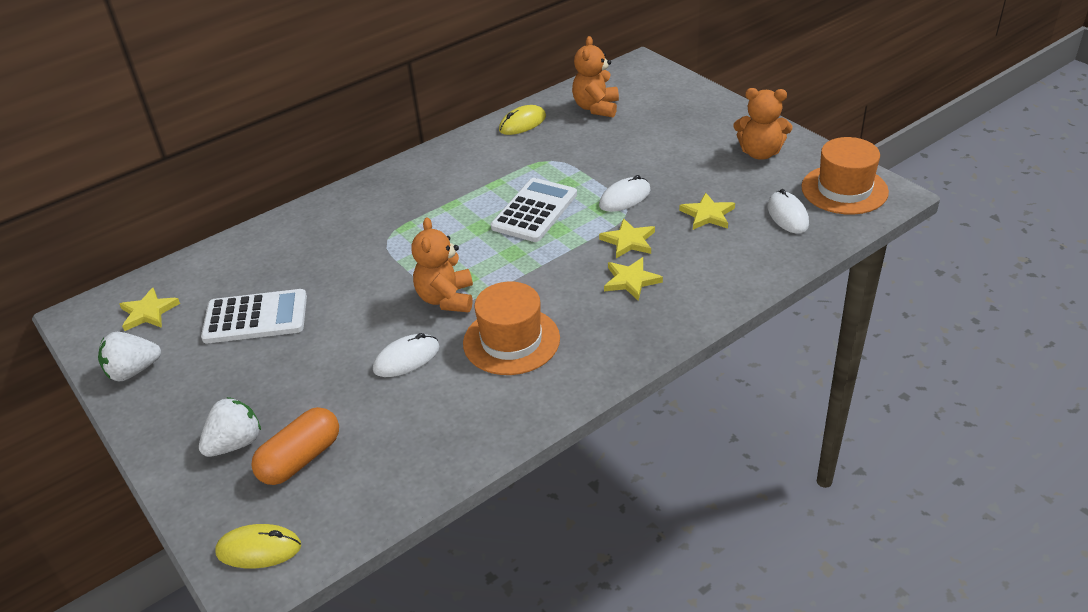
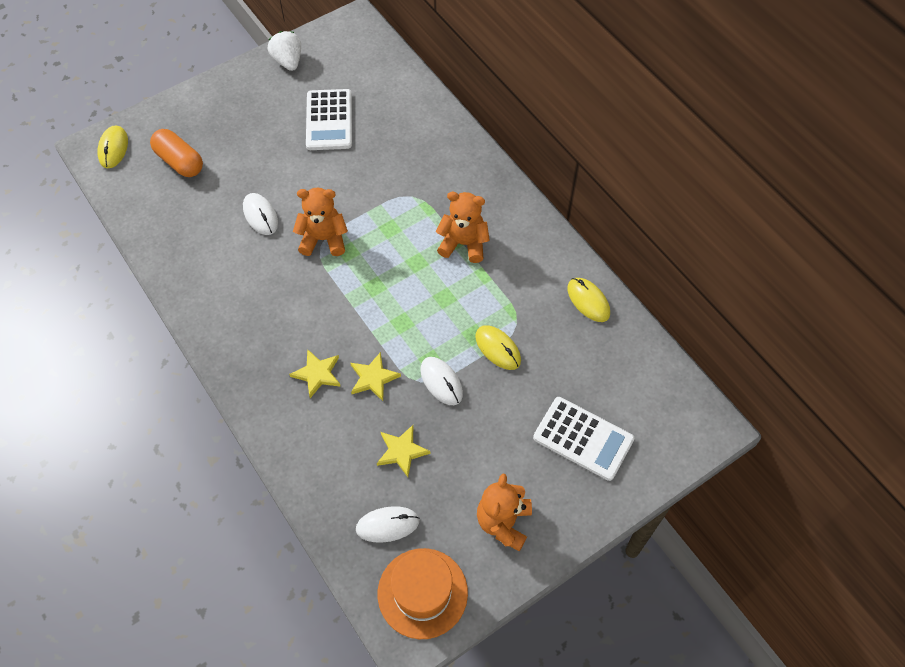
camera: 90 degrees right, 20 degrees up
yellow star [120,288,180,331] -> none
white strawberry [199,397,261,457] -> none
orange hat [463,282,560,375] -> none
white calculator [491,178,577,242] -> white calculator moved to [533,397,635,481]
orange teddy bear [572,36,619,117] -> orange teddy bear moved to [436,192,490,263]
none -> yellow mouse [475,325,521,370]

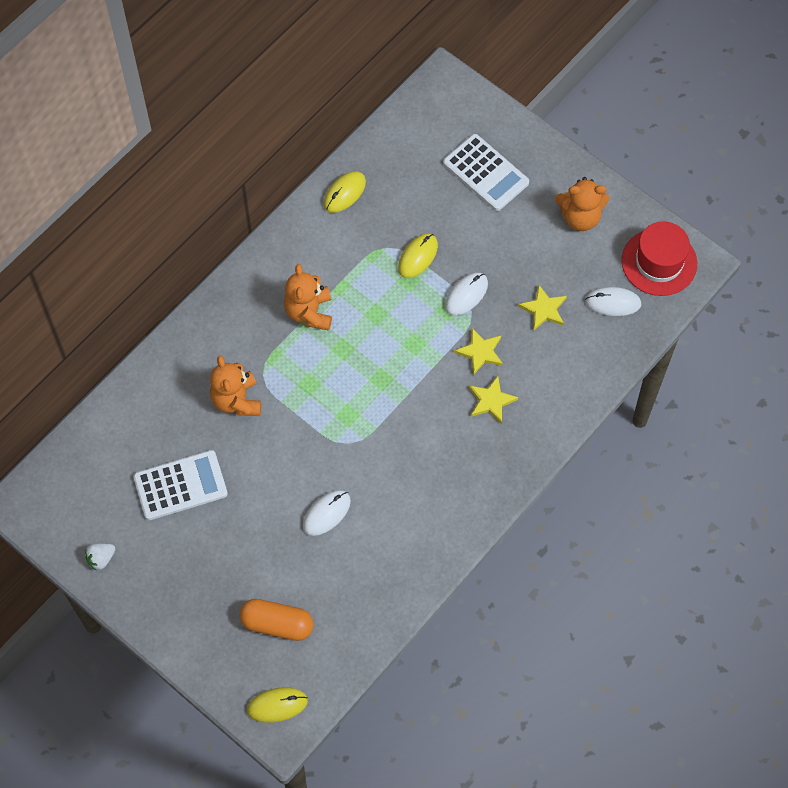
camera: 105 degrees left, 5 degrees up
orange capsule [150,129,203,177] -> orange capsule turned 75 degrees clockwise [239,599,314,641]
white strawberry [268,31,301,71] -> white strawberry [85,543,115,571], size x0.66
orange teddy bear [293,188,348,256] -> orange teddy bear moved to [210,356,261,415]
white mouse [356,506,420,543] -> white mouse turned 60 degrees counterclockwise [585,287,642,316]
orange hat [378,548,468,639] -> red hat [622,221,697,296]
white calculator [533,397,635,481] -> white calculator turned 120 degrees clockwise [443,134,529,211]

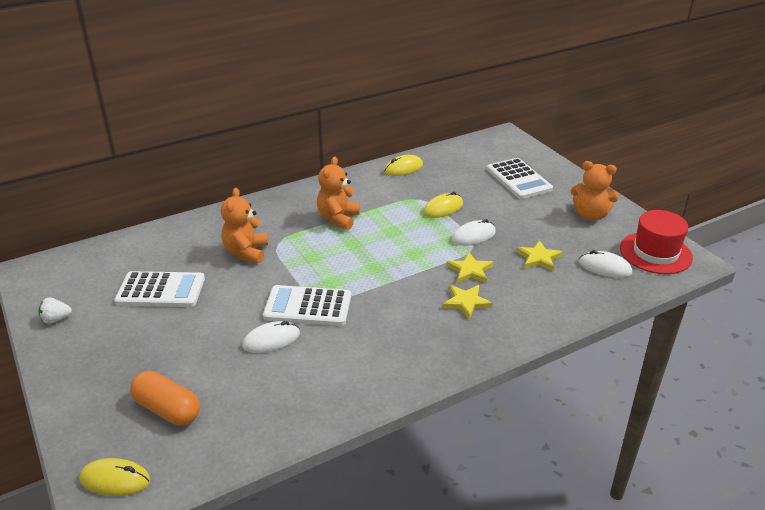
camera: 20 degrees right, 30 degrees down
none -> white calculator [263,285,351,326]

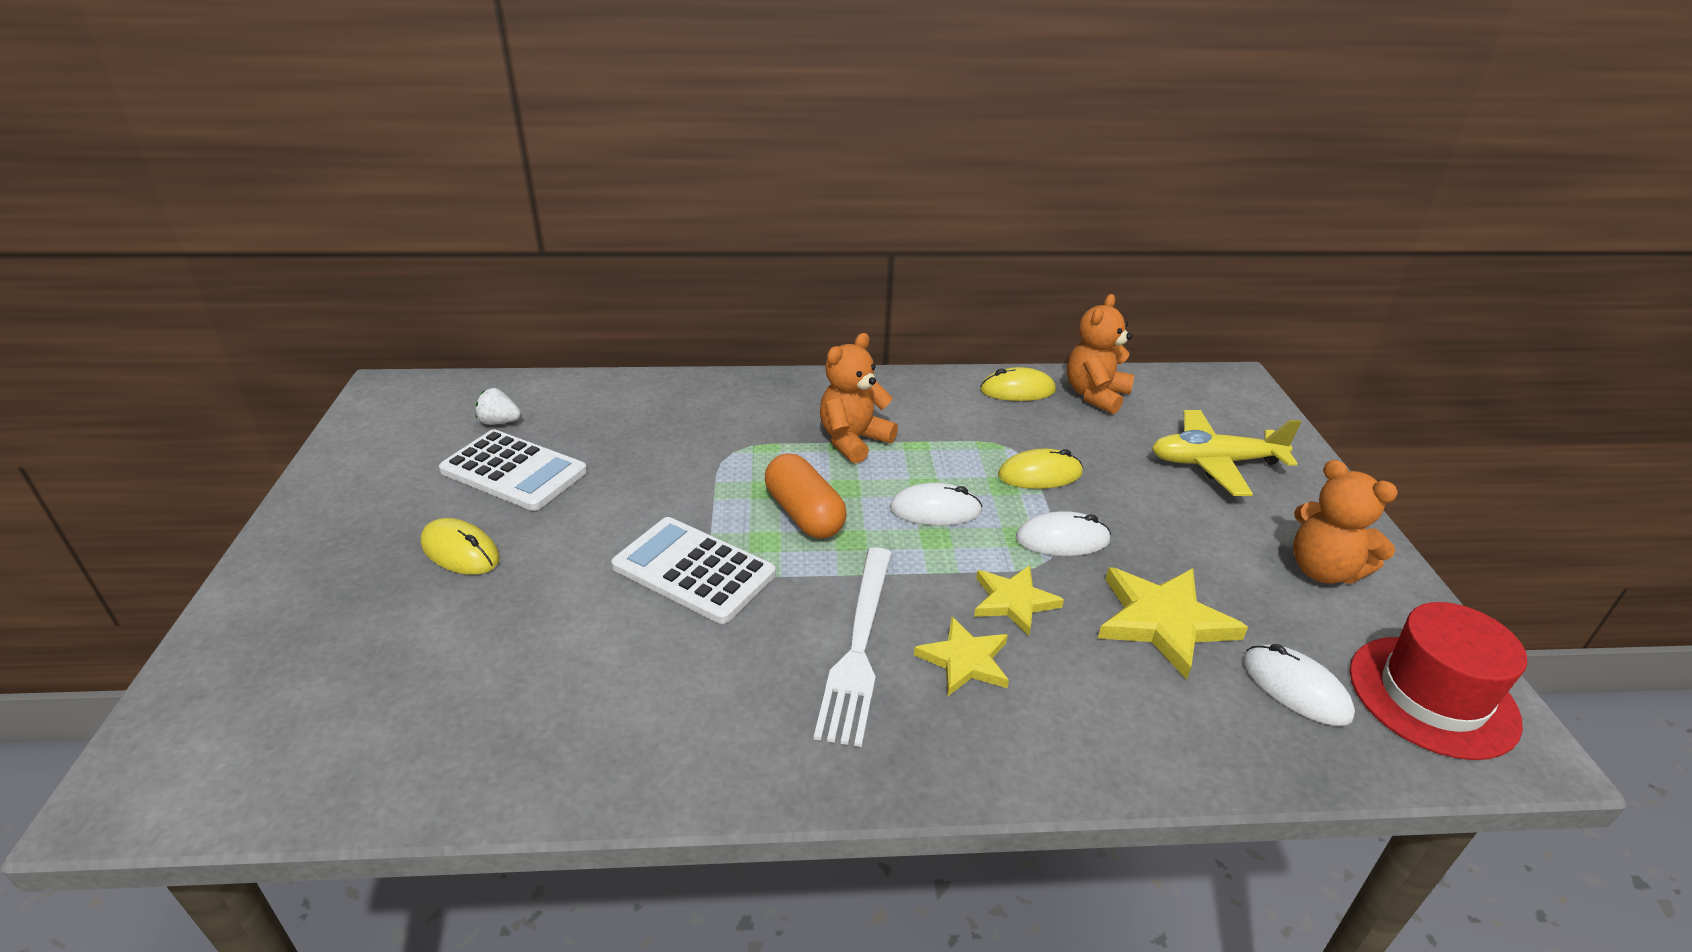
camera: 25 degrees right, 0 degrees up
white strawberry [38,297,72,324] -> white strawberry moved to [475,388,521,425]
yellow mouse [79,458,151,496] -> yellow mouse moved to [421,518,500,575]
orange capsule [130,371,200,425] -> orange capsule moved to [765,453,847,539]
orange teddy bear [221,188,268,263] -> orange teddy bear moved to [1067,294,1134,414]
white mouse [242,321,300,353] -> white mouse moved to [890,483,983,525]
white calculator [487,158,553,199] -> yellow plane [1152,410,1301,496]
yellow star [516,240,563,271] -> yellow star [1098,567,1248,680], size x1.55
none -> white fork [814,547,892,747]

